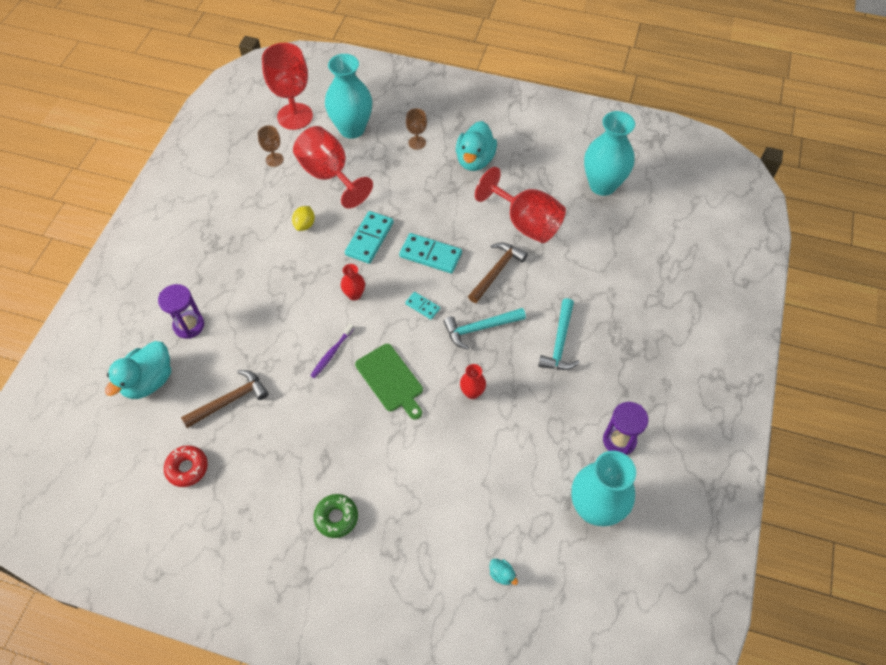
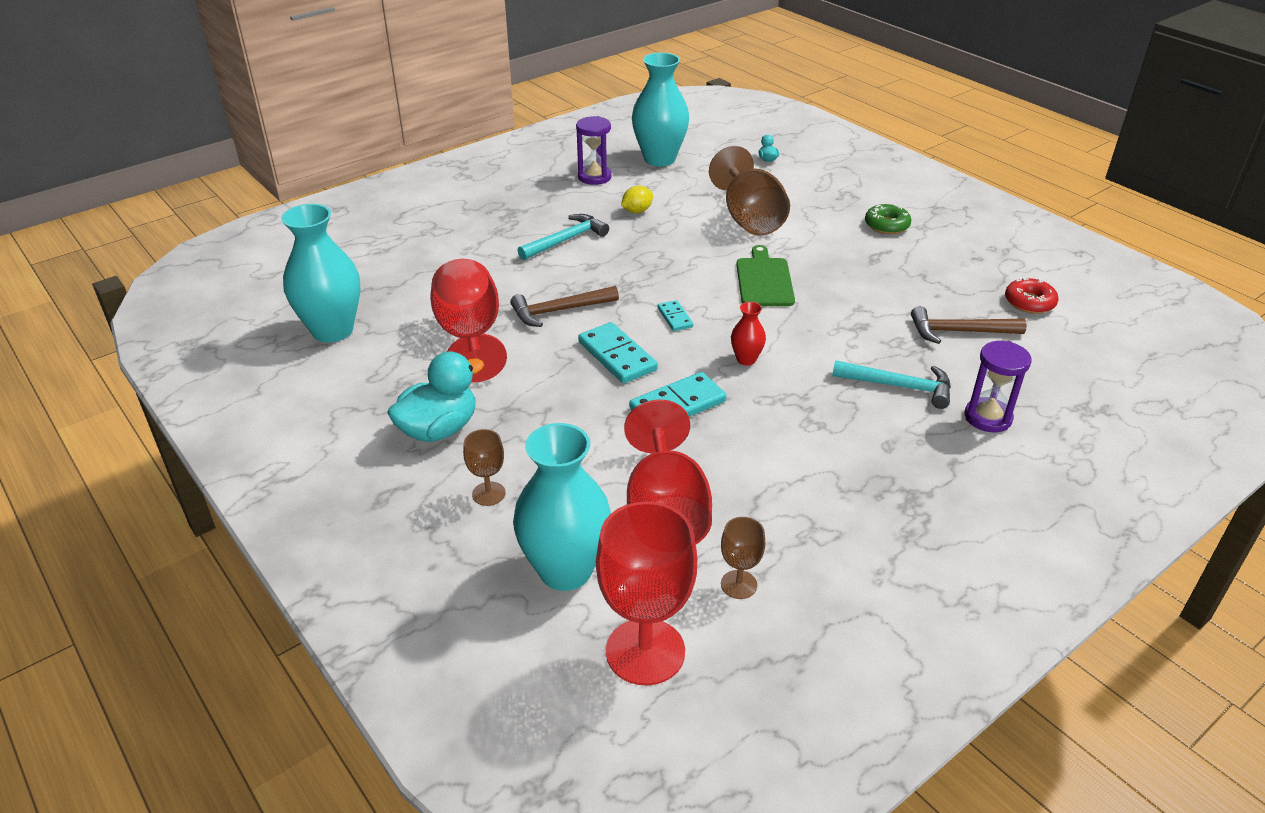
camera: 145 degrees left, 20 degrees down
turquoise duck [105,341,171,399] -> none
yellow lemon [292,206,315,231] -> yellow lemon moved to [621,186,653,213]
purple toothbrush [310,323,354,378] -> none
turquoise hammer [443,308,526,350] -> turquoise hammer moved to [832,360,951,409]
red vase [460,364,486,399] -> none
none -> brown goblet [709,146,790,236]

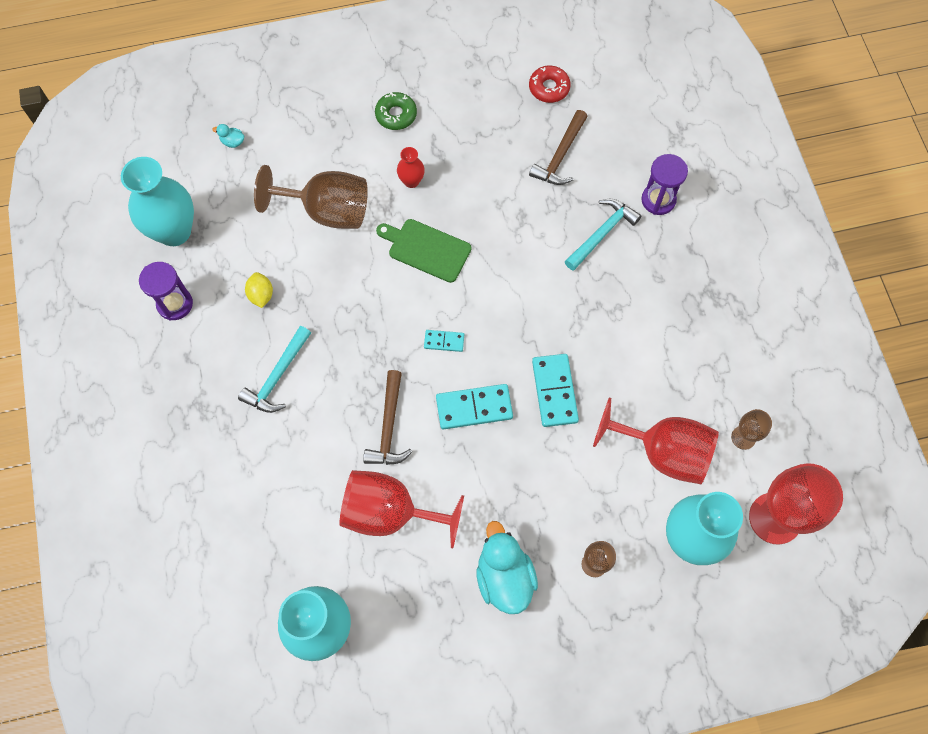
camera: 65 degrees left, 30 degrees up
turquoise hammer [517,214,609,260] -> turquoise hammer turned 135 degrees counterclockwise [238,326,311,413]
red vase [731,302,766,365] -> red vase moved to [397,147,425,188]

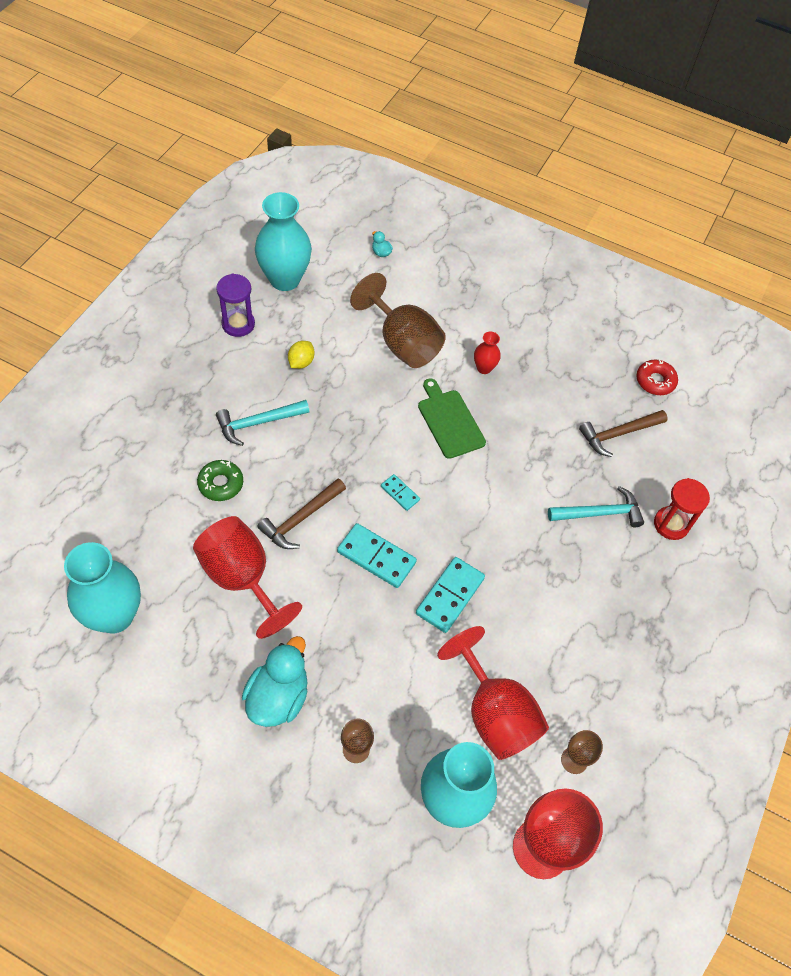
camera: 35 degrees right, 10 degrees down
green donut [375,92,417,130] -> green donut moved to [197,460,243,501]
purple hourglass [642,154,688,215] -> red hourglass [654,478,710,540]

